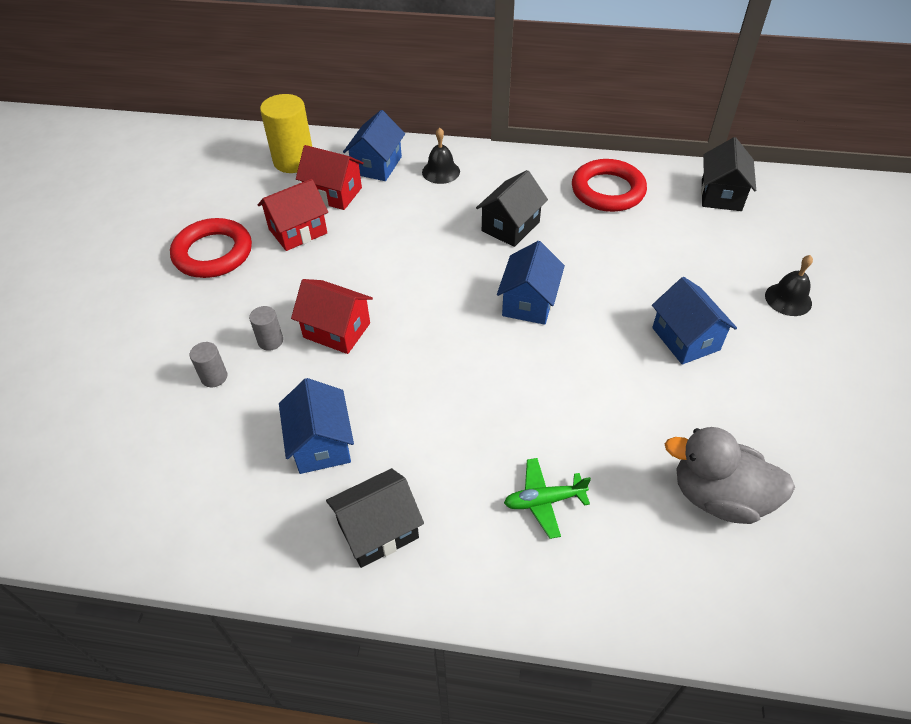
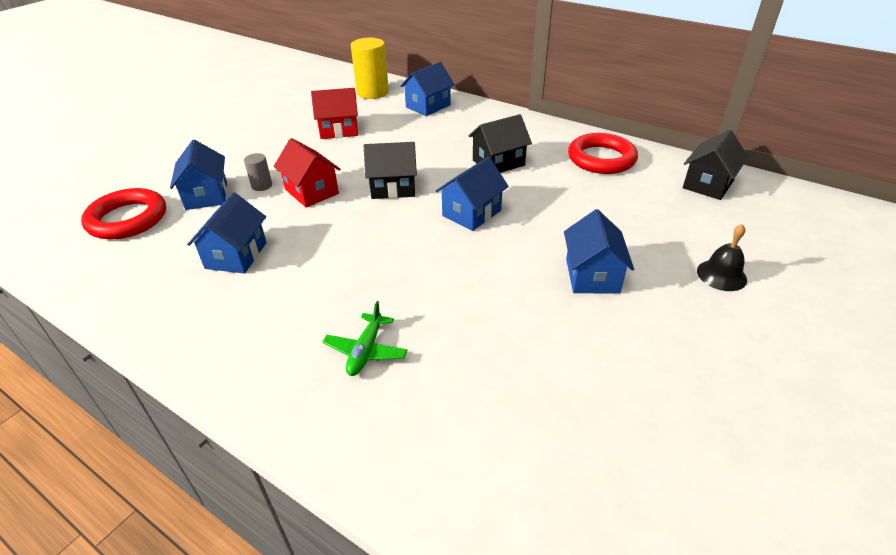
camera: 25 degrees right, 10 degrees down
red ring [170,218,252,278] -> red ring moved to [81,188,166,239]
grey cylinder [190,342,228,387] -> blue house [170,140,227,210]
red house [296,145,364,210] -> none
black house [326,468,424,568] -> black house moved to [364,142,417,199]
black bell [422,128,460,184] -> none
green plane [504,458,591,539] -> green plane turned 90 degrees counterclockwise [322,301,408,376]
grey duck [665,427,795,524] -> none

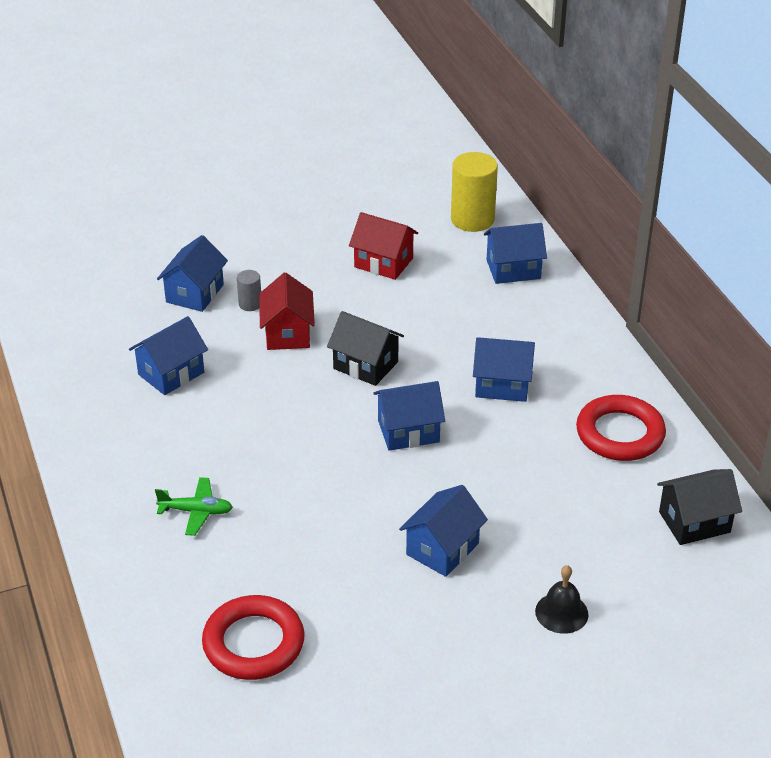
camera: 35 degrees right, 0 degrees up
red ring [81,188,166,239] -> red ring moved to [202,595,305,680]
green plane [322,301,408,376] -> green plane turned 135 degrees counterclockwise [155,477,233,536]
black house [469,114,532,173] -> blue house [473,337,535,402]

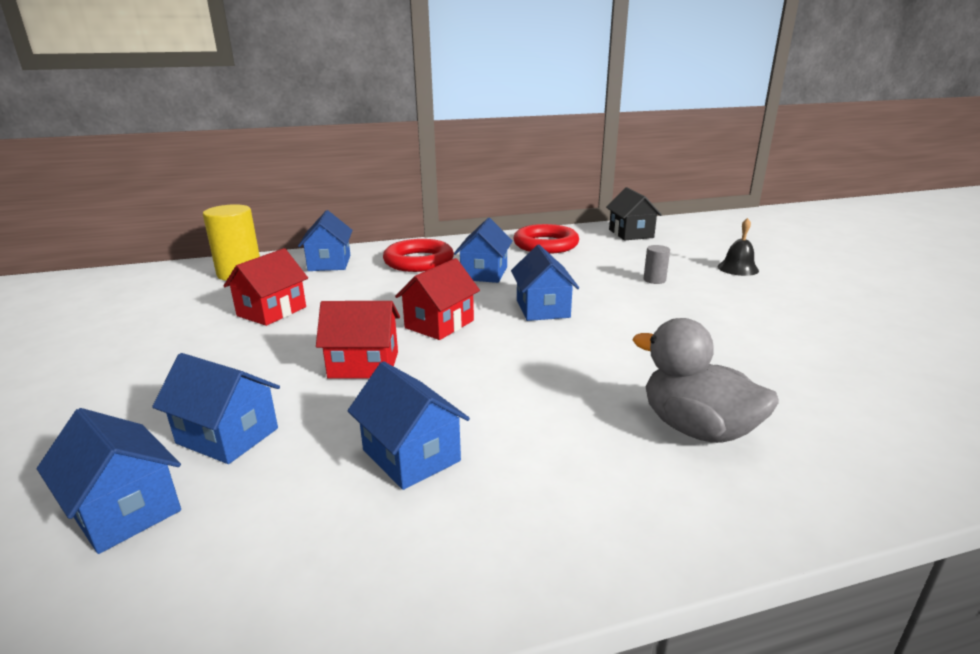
camera: 85 degrees left, 15 degrees down
green plane [155,477,233,536] -> grey duck [633,318,779,443]
red ring [202,595,305,680] -> red ring moved to [383,239,454,272]
grey cylinder [237,270,261,311] -> grey cylinder moved to [643,245,670,284]
black house [327,311,404,386] -> red house [395,258,480,340]
blue house [399,485,488,577] -> blue house moved to [37,408,181,554]

